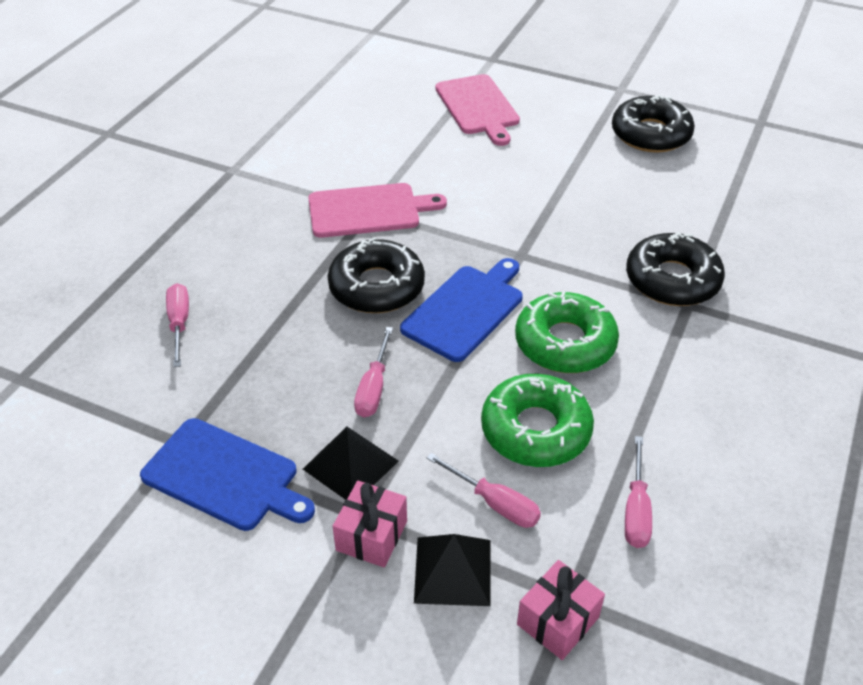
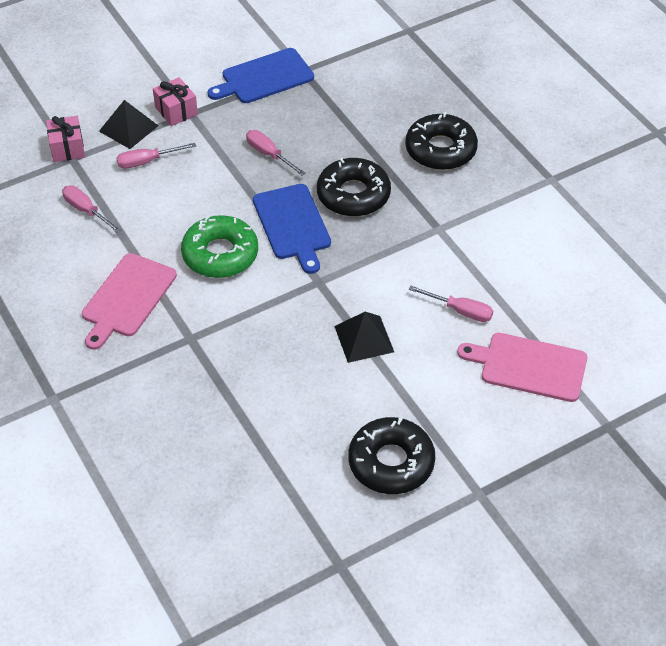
camera: 125 degrees right, 5 degrees up
pink screwdriver [166,283,189,367] -> pink screwdriver moved to [409,286,493,322]
black pyramid [303,427,398,500] -> black pyramid moved to [334,312,394,363]
pink cutting board [308,183,447,238] -> pink cutting board moved to [82,253,177,350]
green donut [481,374,594,467] -> none
black donut [626,232,725,306] -> black donut moved to [405,112,478,170]

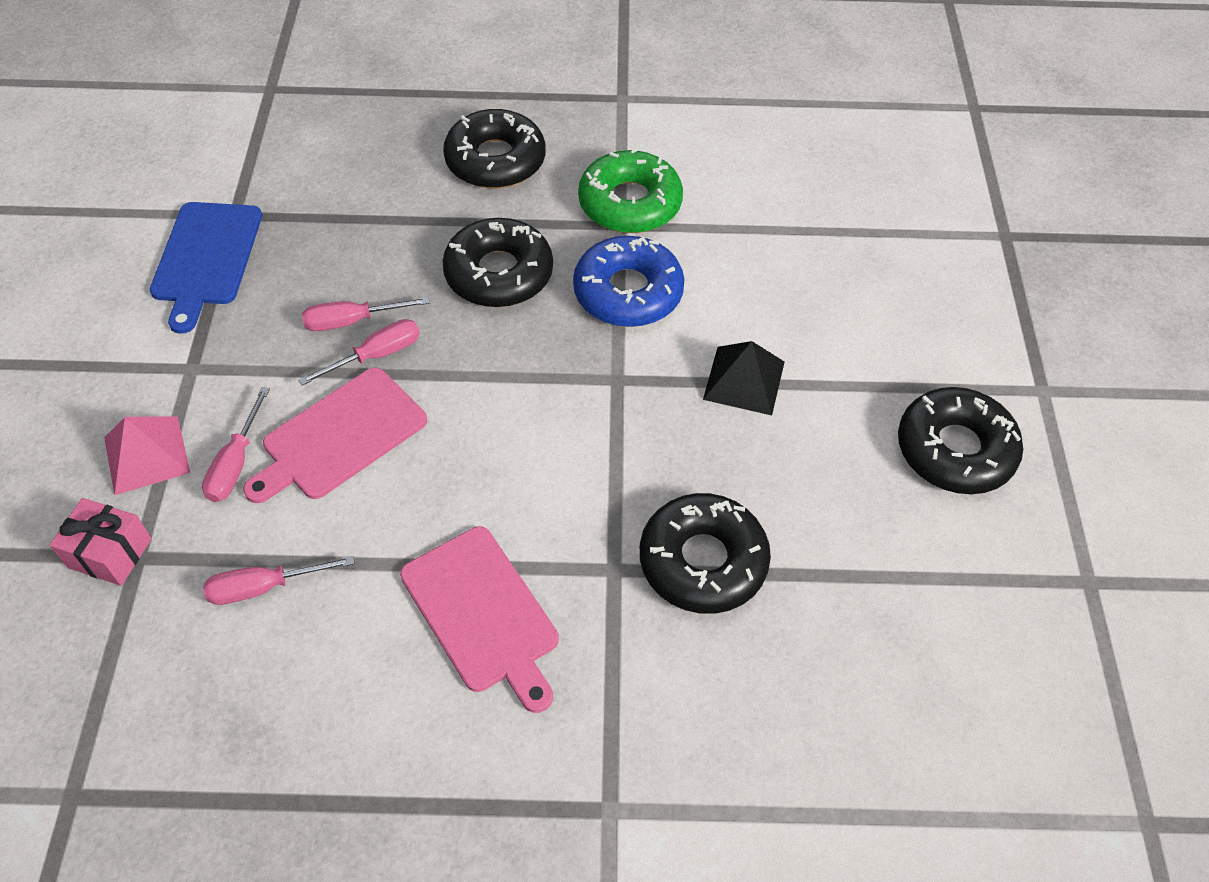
camera: 60 degrees left, 5 degrees up
black pyramid [99,100,158,149] -> pink pyramid [104,416,190,495]
pink gift [153,77,198,126] -> none
green donut [181,215,258,278] -> green donut moved to [578,147,683,233]
blue cutting board [253,184,331,274] -> none
pink screwdriver [409,286,493,322] -> pink screwdriver moved to [298,319,420,386]
pink cutting board [457,333,587,402] -> pink cutting board moved to [243,367,427,503]
none -> blue donut [573,236,684,327]
none -> black donut [640,493,771,614]

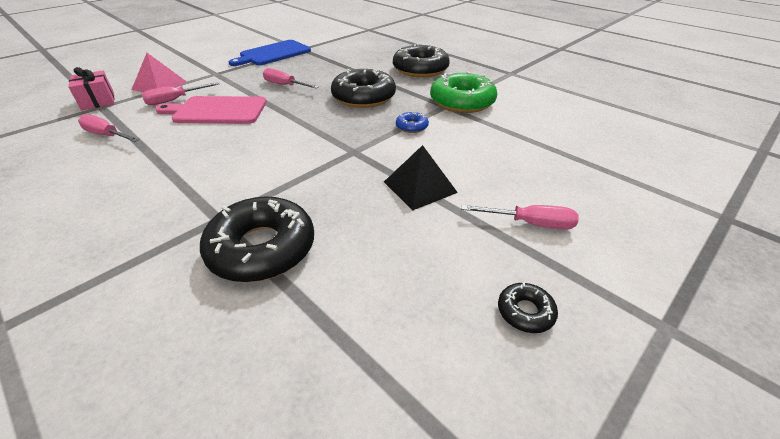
camera: 45 degrees right, 15 degrees down
pink screwdriver [298,319,420,386] -> pink screwdriver moved to [461,205,579,230]
pink cutting board [400,526,559,713] -> none
blue donut [573,236,684,327] -> blue donut [396,112,429,133], size x0.45
black donut [898,387,1023,494] -> black donut [498,282,558,333], size x0.45

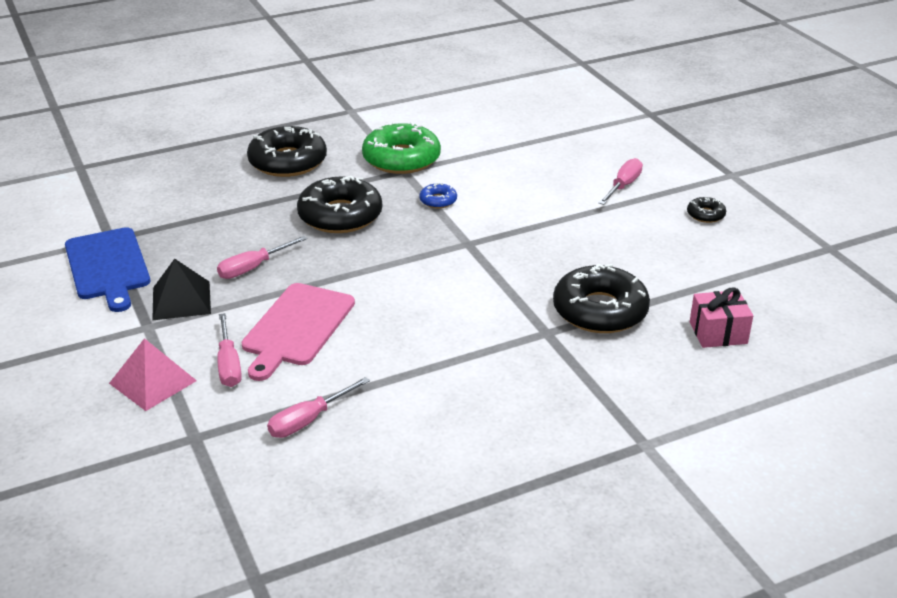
camera: 70 degrees left, 5 degrees down
pink gift [68,67,115,110] -> pink gift moved to [690,287,753,348]
black pyramid [384,145,458,211] -> black pyramid moved to [152,259,211,320]

